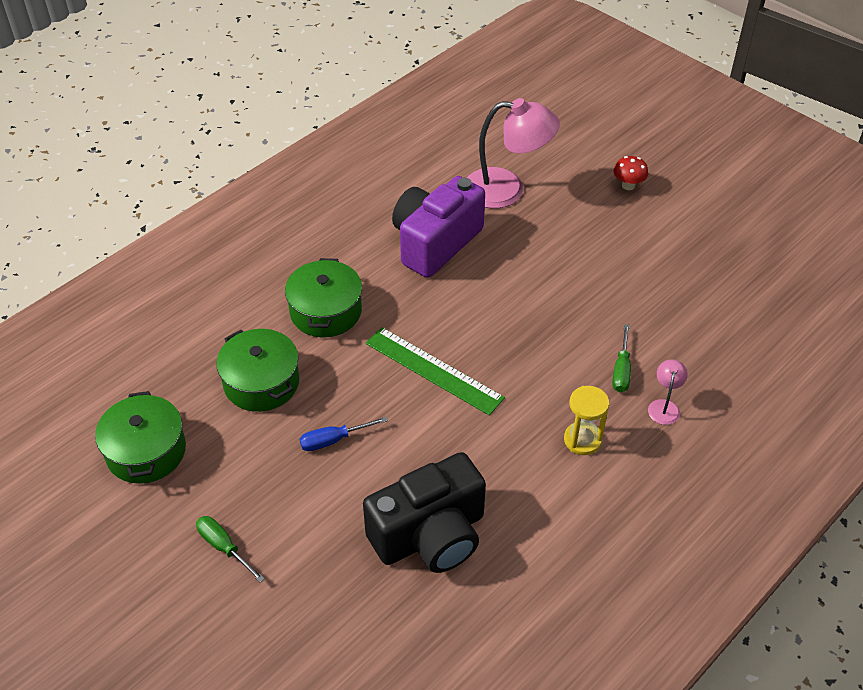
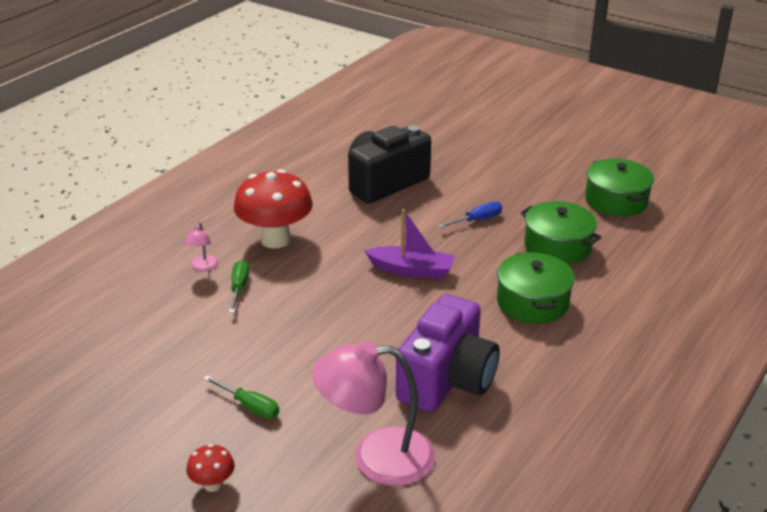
camera: 170 degrees right, 15 degrees down
green screwdriver [196,516,265,583] -> green screwdriver moved to [203,375,279,419]
green ruler [366,327,505,416] -> purple boat [364,209,455,279]
yellow hourglass [564,386,609,455] -> red mushroom [234,169,313,249]

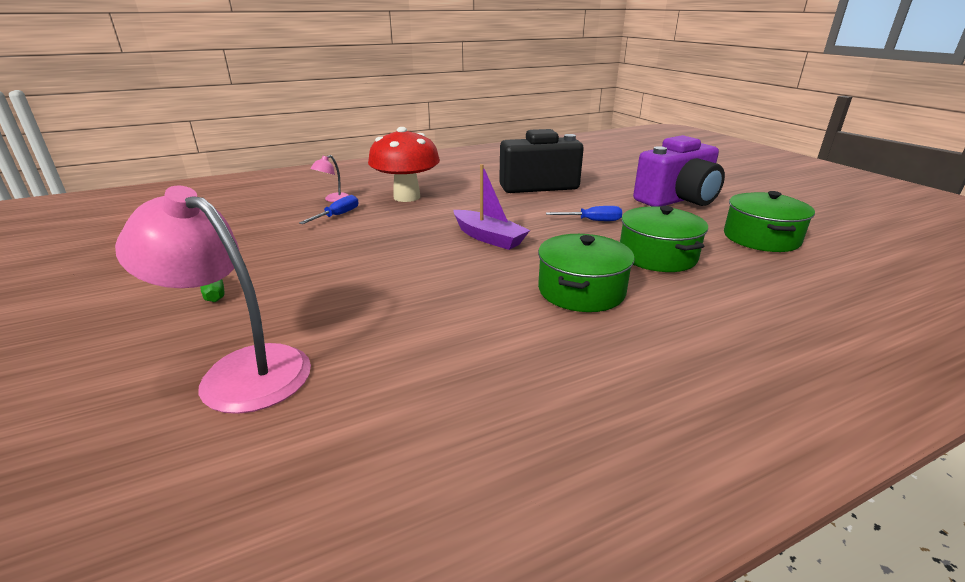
camera: 30 degrees right, 5 degrees down
red mushroom [186,444,235,492] -> none
green screwdriver [229,260,249,313] -> blue screwdriver [299,195,359,224]
purple camera [396,294,500,412] -> purple camera moved to [633,135,725,207]

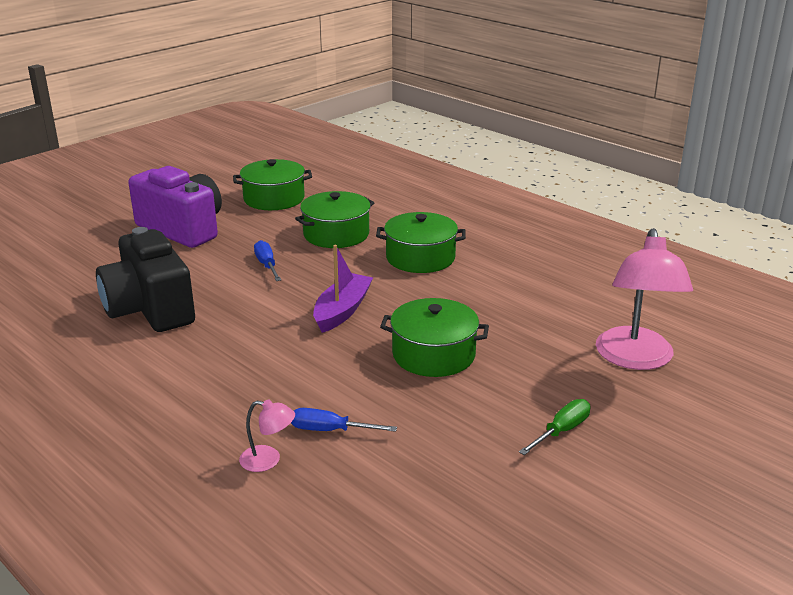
camera: 110 degrees left, 0 degrees up
red mushroom [368,127,440,202] -> none
none -> green pot [380,298,489,377]

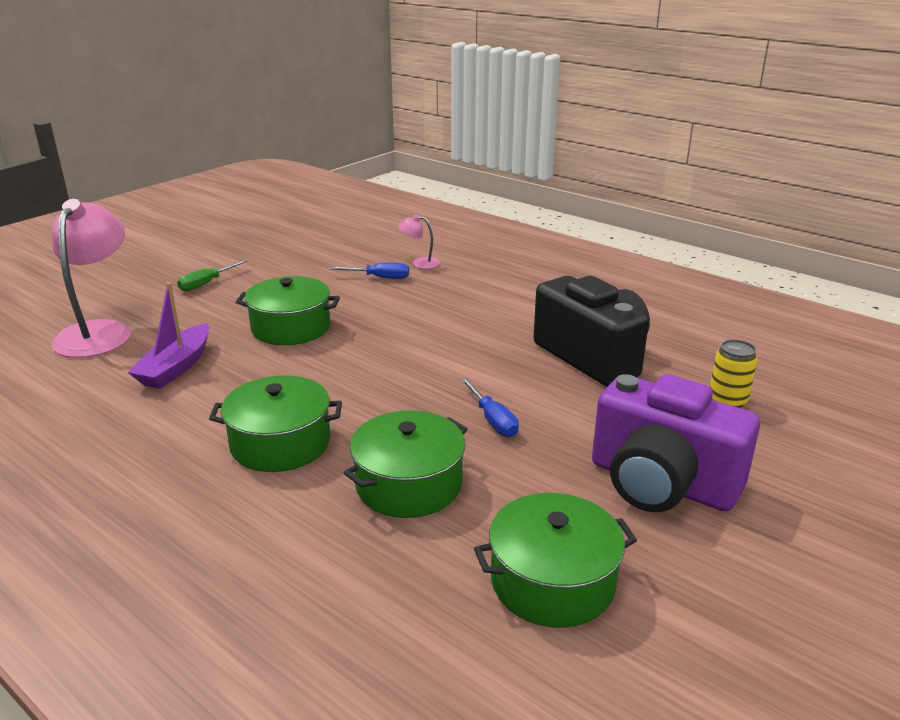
camera: 175 degrees right, 0 degrees up
purple boat [313,245,373,333] -> purple boat moved to [128,283,209,389]
none -> yellow can [710,339,758,408]

